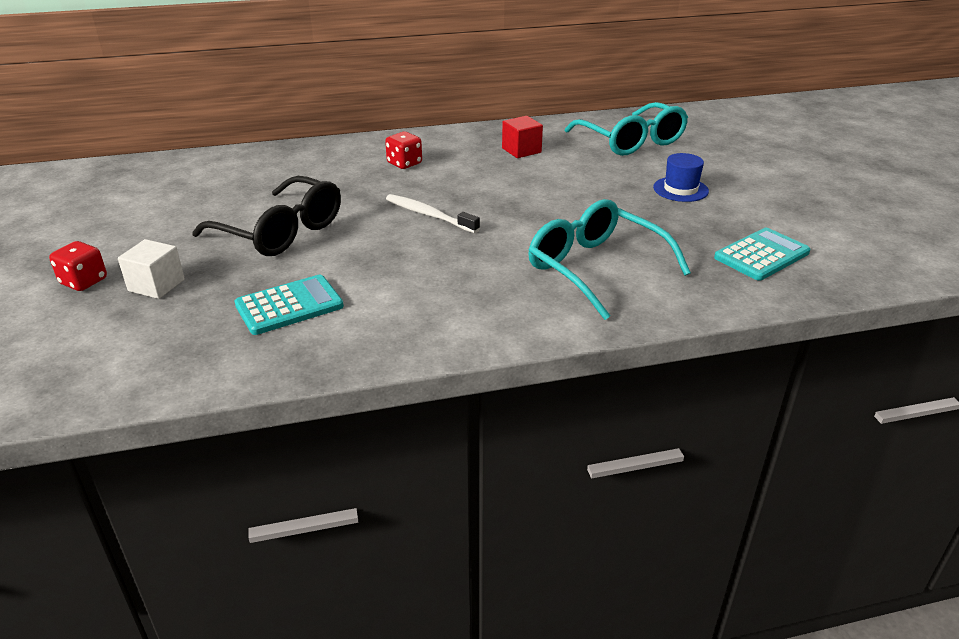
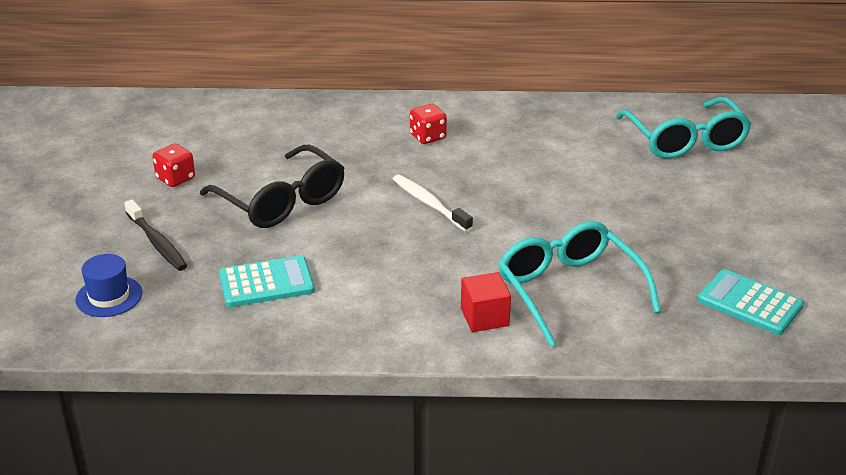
camera: 15 degrees right, 0 degrees up
red dice [49,241,107,291] -> red dice moved to [152,144,195,187]
white cube [118,239,185,299] -> black toothbrush [124,199,187,271]
red cube [502,116,543,158] -> red cube moved to [461,272,511,332]
blue hat [653,153,709,202] -> blue hat moved to [75,254,142,317]
turquoise calculator [714,228,810,281] -> turquoise calculator turned 120 degrees counterclockwise [698,269,804,335]

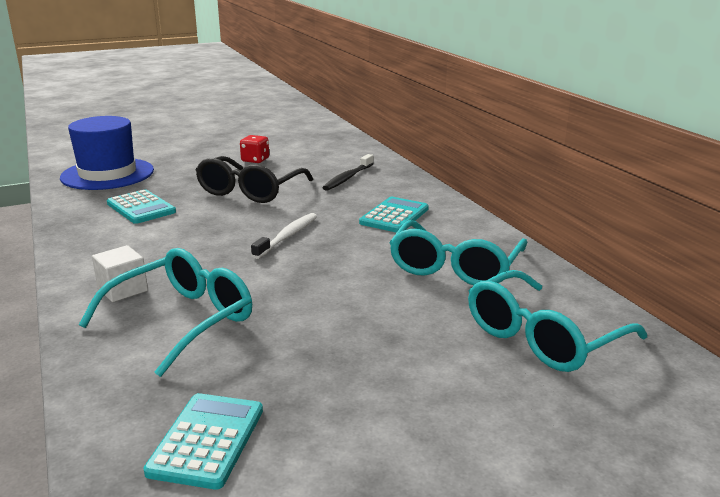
camera: 65 degrees right, 10 degrees down
blue hat [75,254,142,317] -> blue hat [60,116,154,190], size x2.02
black toothbrush [124,199,187,271] -> black toothbrush moved to [322,154,374,191]
red dice [410,104,447,144] -> turquoise calculator [359,197,429,233]
red cube [461,272,511,332] -> white cube [92,245,148,302]
none -> turquoise glasses [389,220,527,285]

